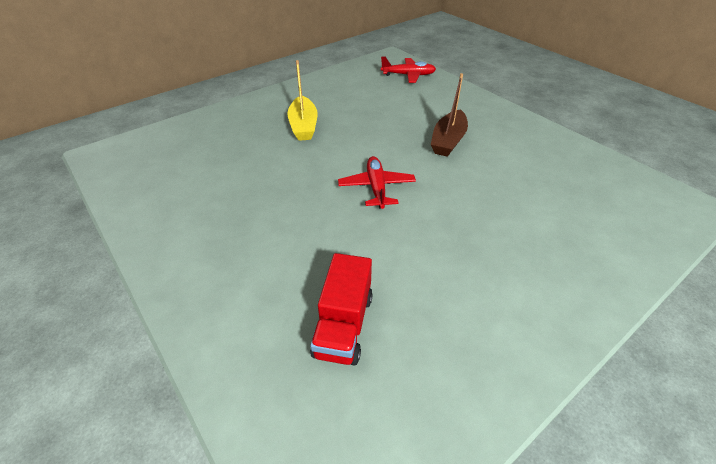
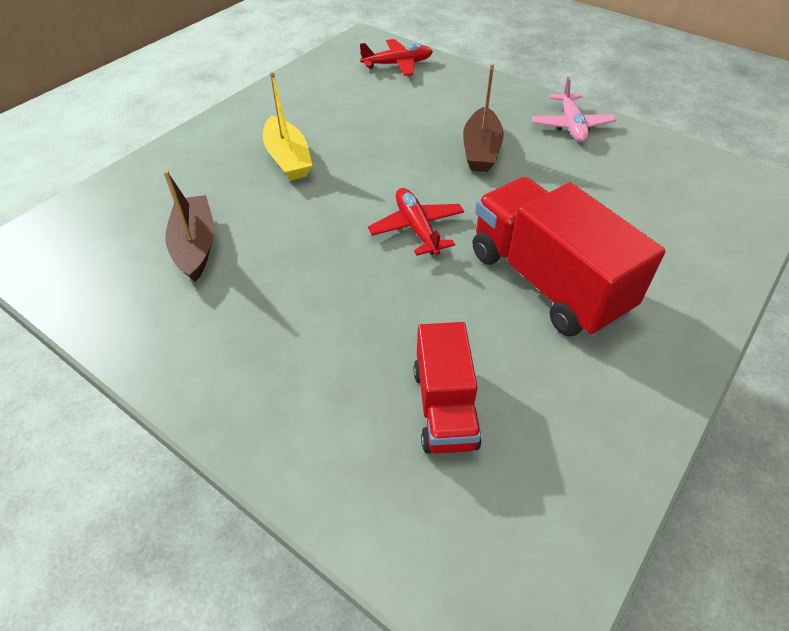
camera: 15 degrees left, 5 degrees up
none -> brown boat [164,170,214,282]
none -> red truck [473,177,665,337]
none -> pink plane [532,77,616,143]

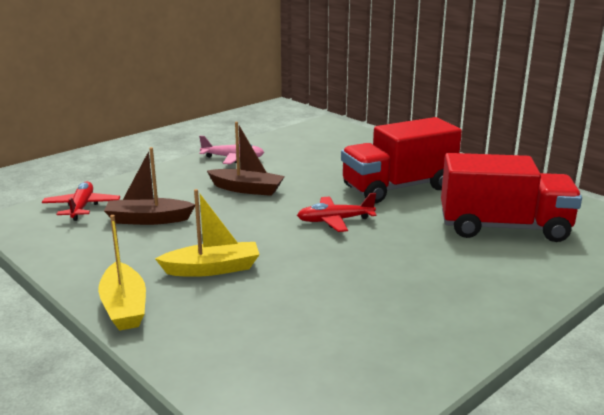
camera: 80 degrees left, 25 degrees down
brown boat [164,170,214,282] -> brown boat moved to [104,147,195,225]
red truck [414,322,482,454] -> red truck [441,153,582,242], size x1.70
none -> yellow boat [98,215,146,331]

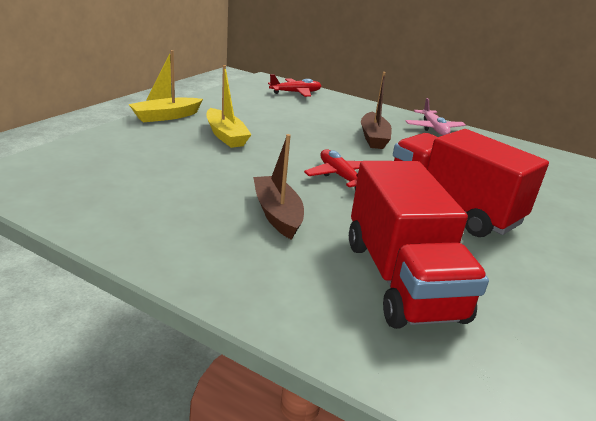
camera: 70 degrees right, 5 degrees up
brown boat [104,147,195,225] -> brown boat moved to [253,134,304,240]

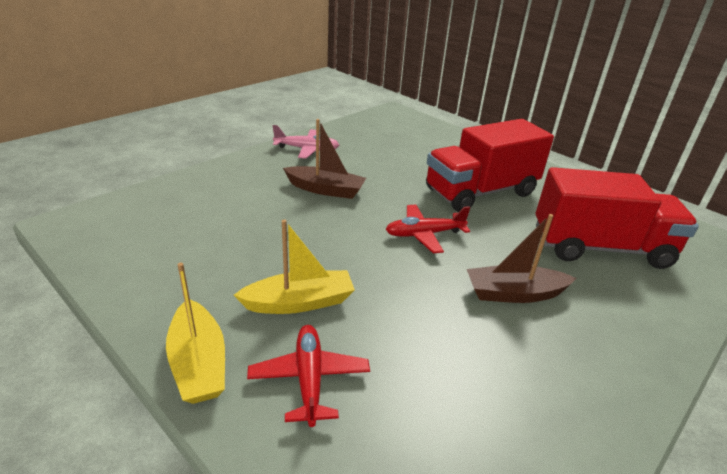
camera: 75 degrees left, 5 degrees up
red plane [268,74,321,97] -> red plane moved to [247,325,370,427]

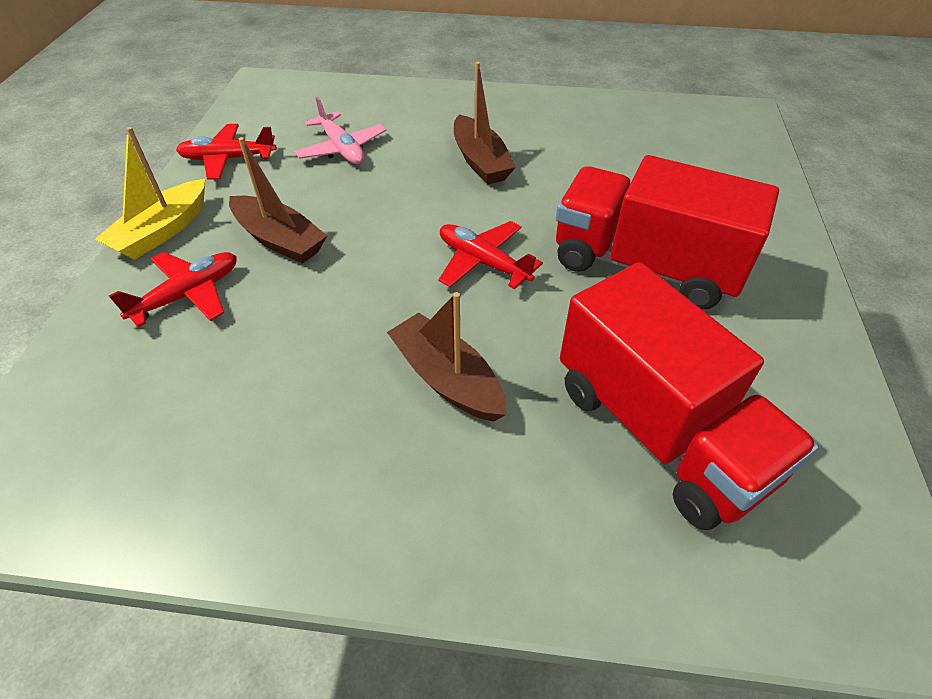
camera: 55 degrees right, 15 degrees up
yellow boat [234,220,355,314] -> brown boat [229,137,327,264]
pink plane [272,125,339,159] -> pink plane moved to [294,97,386,165]
none -> red plane [176,124,277,180]

